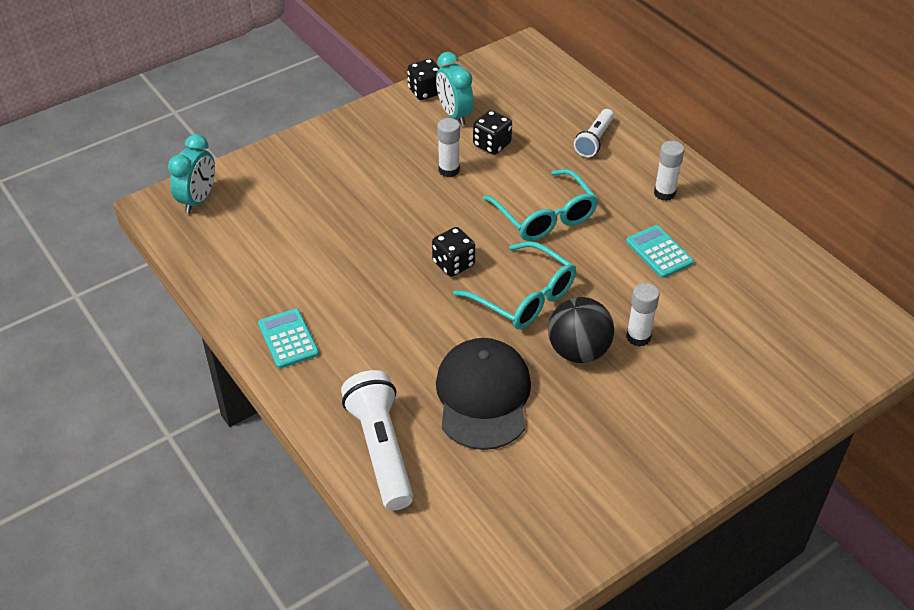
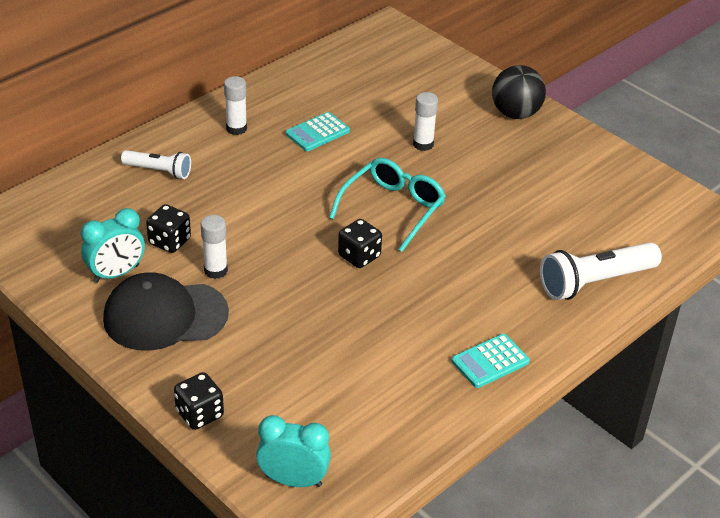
camera: 100 degrees left, 5 degrees down
black dice [407,59,439,100] -> black dice moved to [174,372,224,430]
black cap [436,338,531,450] -> black cap moved to [103,272,229,351]
turquoise glasses [483,169,598,241] -> none
black ball [548,297,614,363] -> black ball moved to [492,65,546,119]

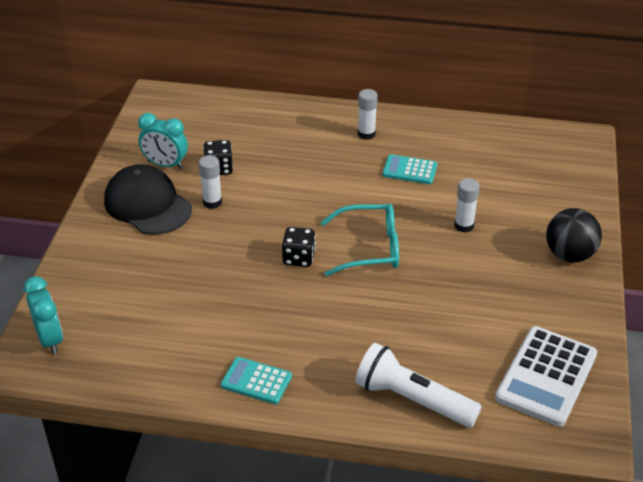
camera: 55 degrees right, 0 degrees up
white flashlight [121,150,191,179] -> none
black dice [174,372,224,430] -> none
none -> white calculator [495,326,597,427]

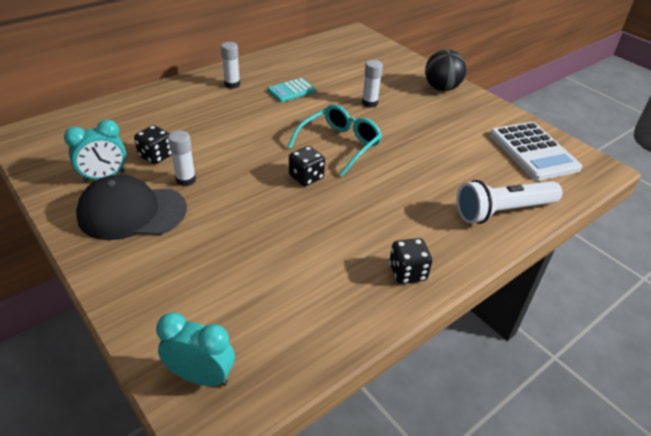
camera: 50 degrees left, 0 degrees up
turquoise calculator [221,357,292,404] -> black dice [389,238,432,284]

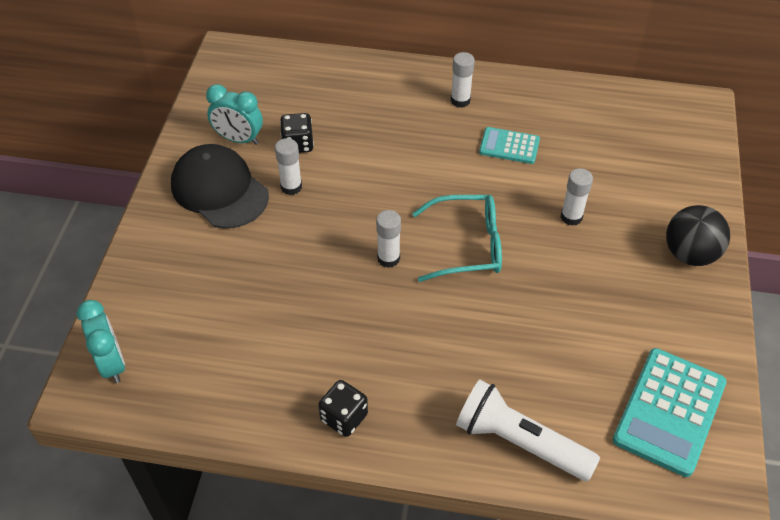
camera: 50 degrees right, 10 degrees up
black dice [289,146,325,186] -> white glue stick [376,210,401,268]
white calculator [490,122,582,181] -> turquoise calculator [613,348,727,477]

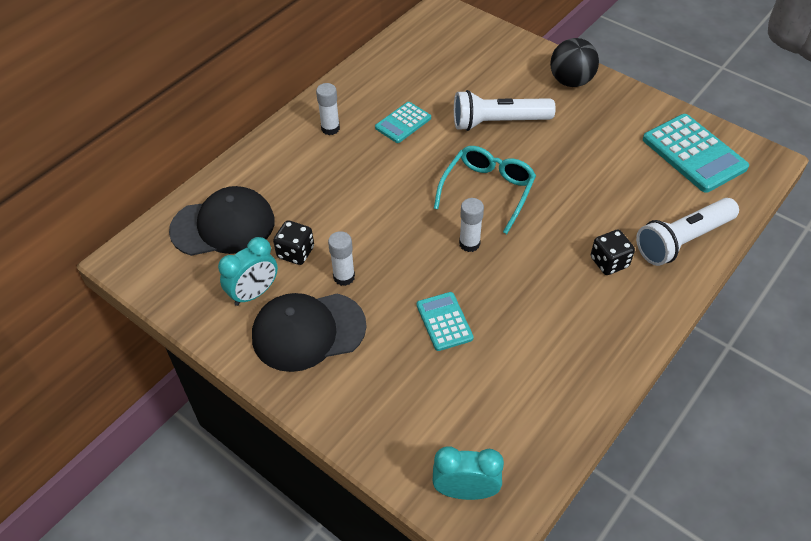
camera: 60 degrees left, 0 degrees up
black dice [318,380,368,437] -> black dice moved to [591,230,635,275]
white glue stick [561,168,593,226] -> white flashlight [454,90,556,131]
none -> black cap [169,186,275,256]
none -> turquoise calculator [417,292,474,351]

